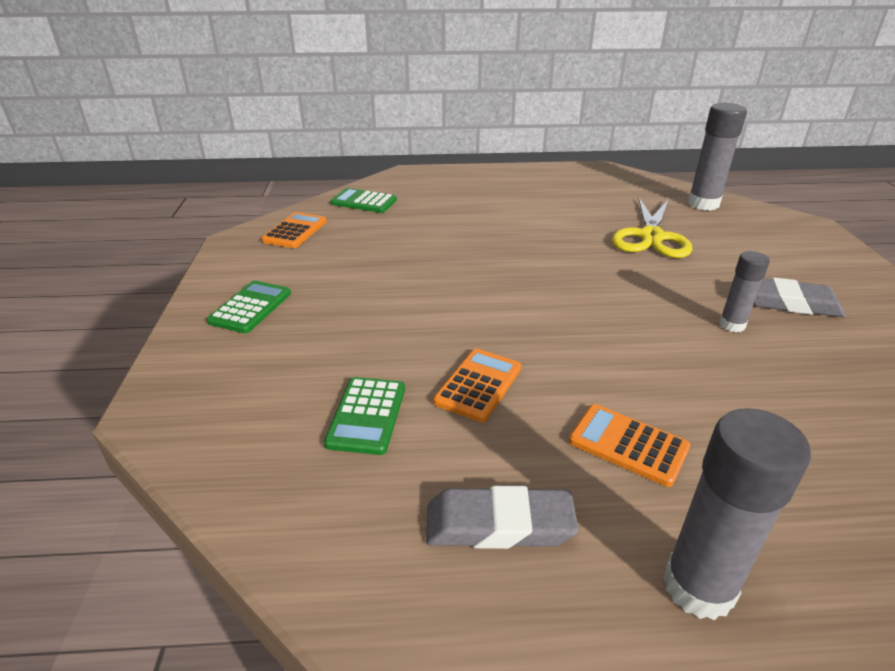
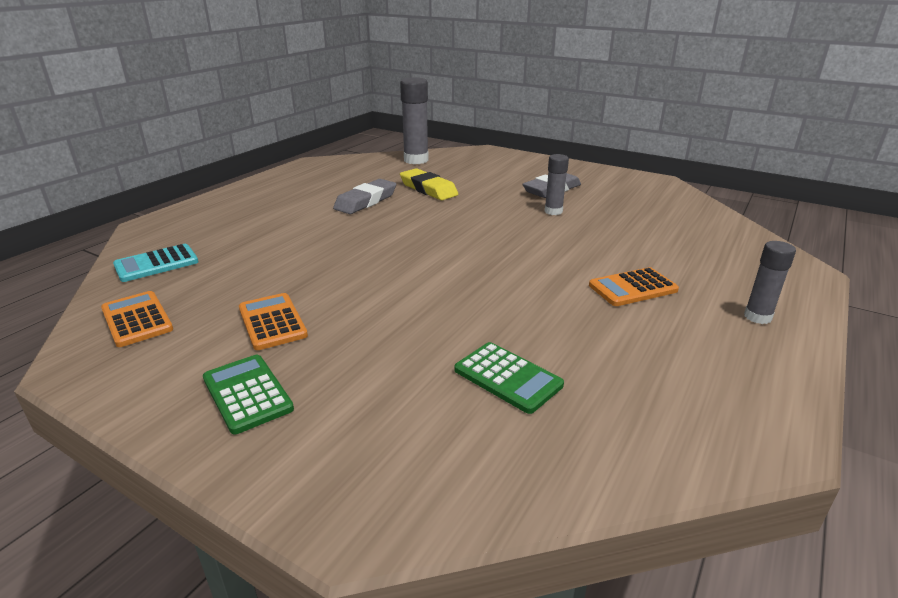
camera: 55 degrees left, 5 degrees down
green calculator [331,188,397,213] -> turquoise calculator [113,244,198,282]
grey eraser [426,486,578,549] -> grey eraser moved to [333,179,396,214]
orange calculator [433,349,521,422] -> orange calculator moved to [239,293,308,350]
yellow scissors [612,197,692,258] -> yellow eraser [400,168,458,200]
grey glue stick [663,408,811,620] -> grey glue stick [744,241,796,324], size x0.59

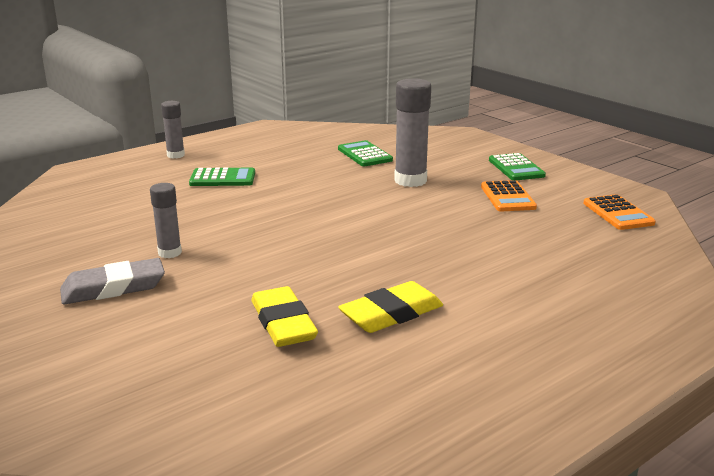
camera: 160 degrees left, 5 degrees down
turquoise calculator [113,244,198,282] -> none
grey eraser [333,179,396,214] -> yellow eraser [338,281,443,333]
grey glue stick [400,77,429,164] -> grey glue stick moved to [394,78,431,187]
orange calculator [589,267,679,306] -> green calculator [189,167,255,186]

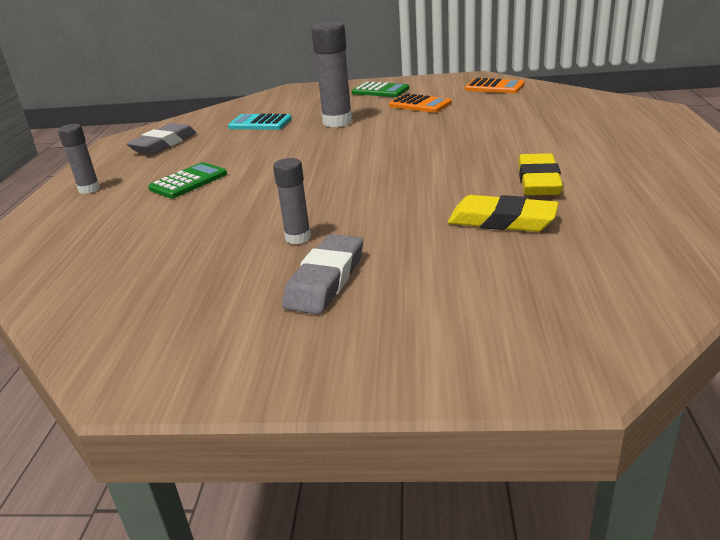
camera: 45 degrees left, 5 degrees up
green calculator [338,140,393,166] -> turquoise calculator [228,114,292,130]
none -> grey eraser [127,123,196,154]

